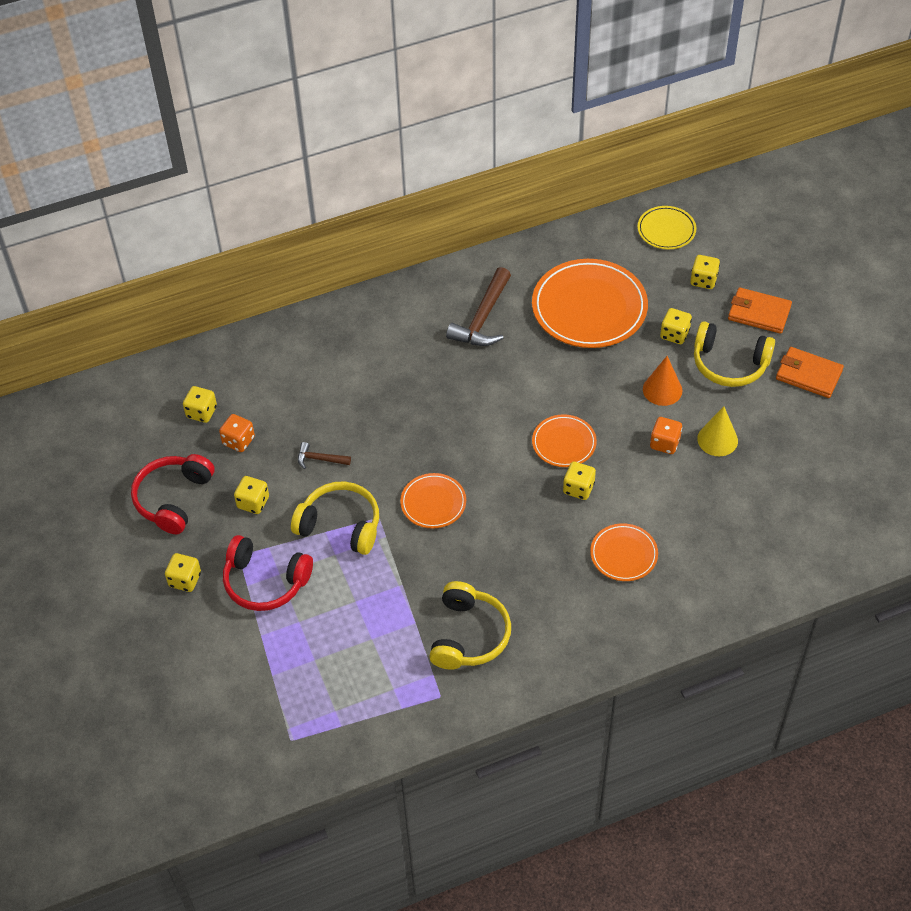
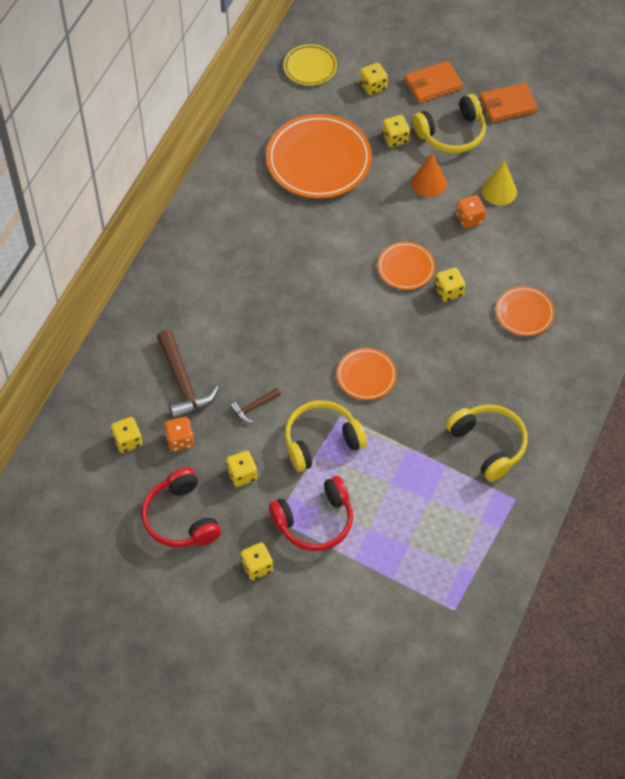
camera: 45 degrees left, 5 degrees up
brown hammer [446,267,511,346] -> brown hammer moved to [157,329,219,419]

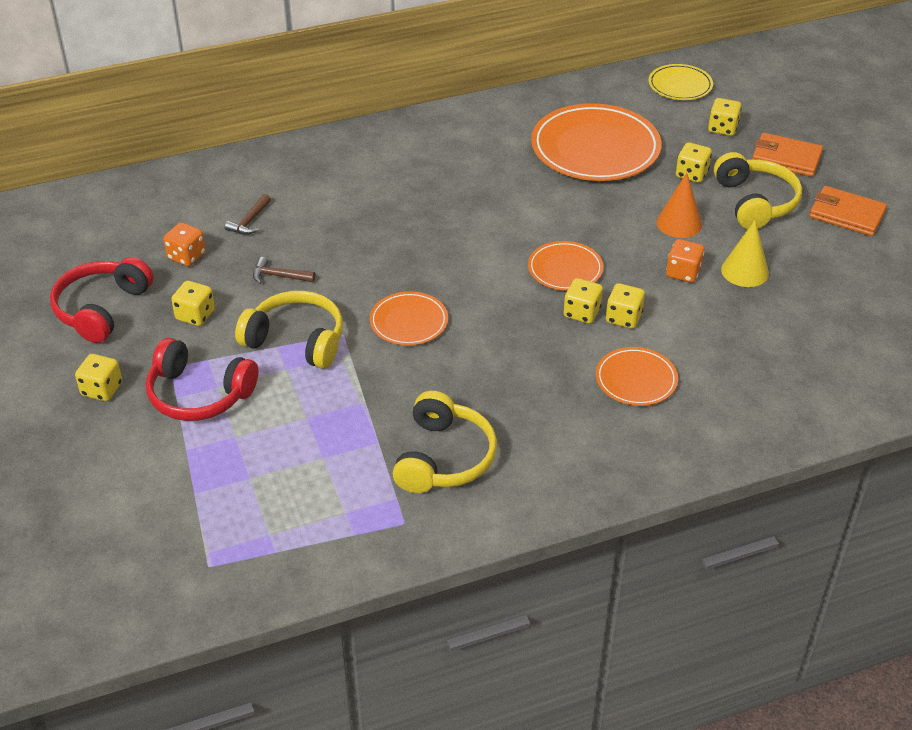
camera: 45 degrees right, 15 degrees down
yellow dice [111,417,142,453] -> yellow dice moved to [606,283,645,329]
brown hammer [157,329,219,419] -> brown hammer [225,194,271,235], size x0.51
yellow headphones [413,94,486,153] -> yellow headphones turned 120 degrees counterclockwise [714,152,802,229]

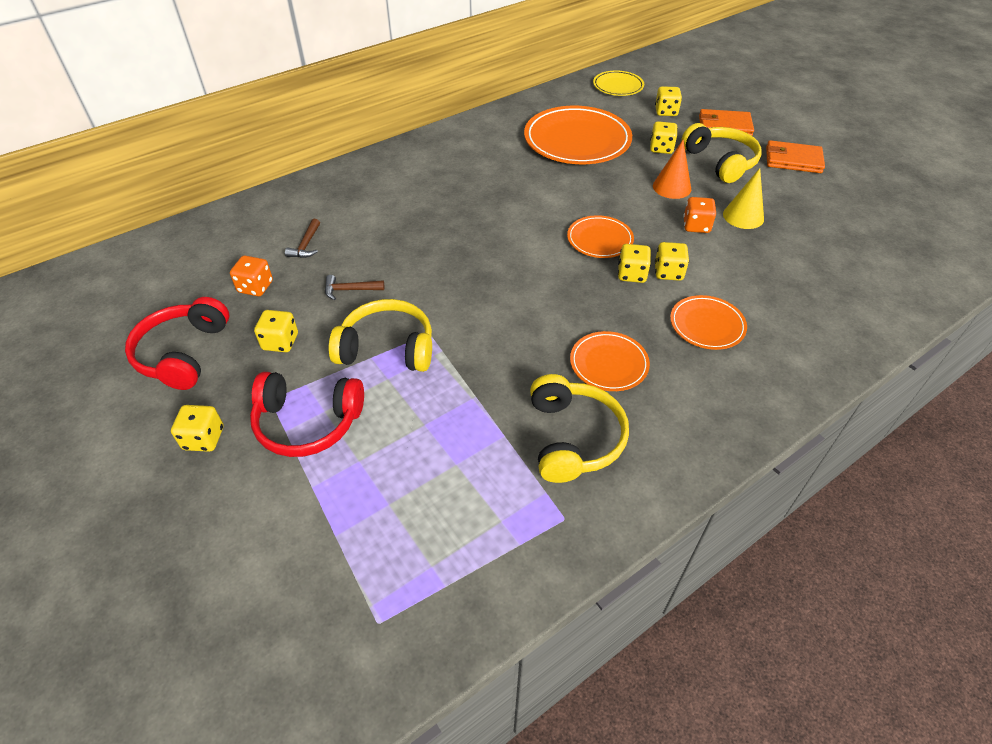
camera: 15 degrees left, 5 degrees up
orange plate [370,291,448,346] -> orange plate moved to [570,331,650,391]

